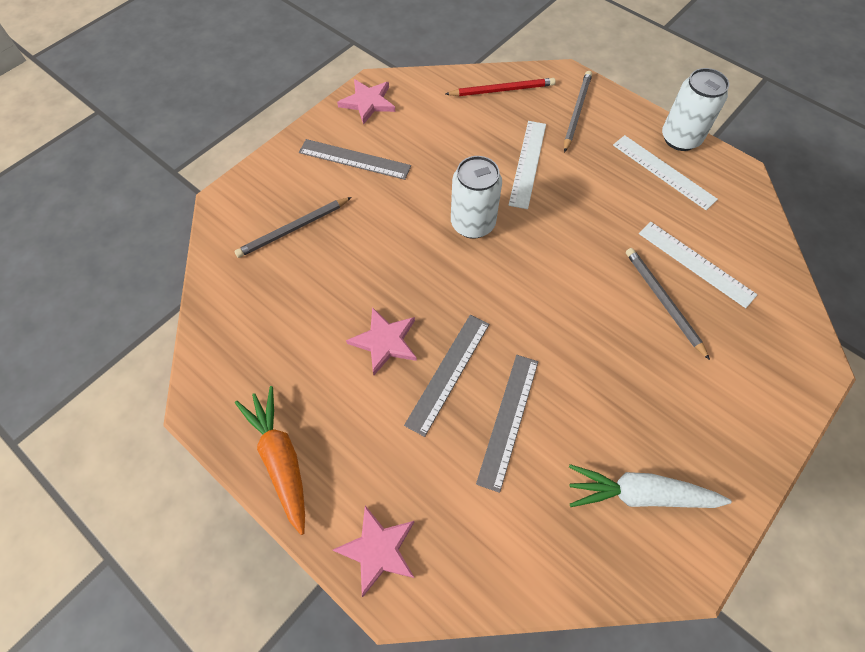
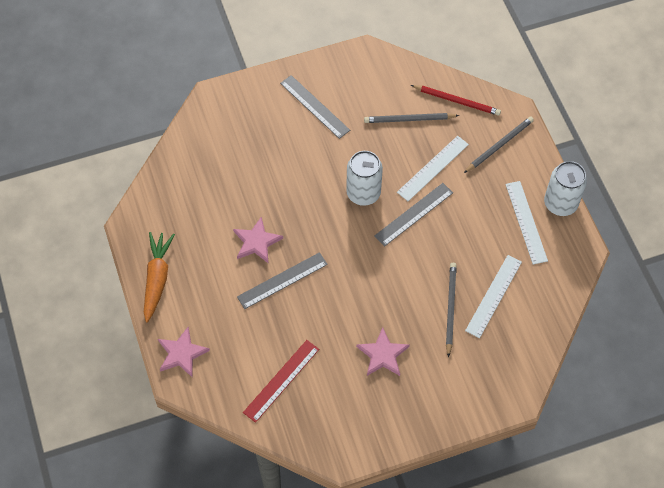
camera: 30 degrees right, 0 degrees up
grey pencil [234,197,352,258] -> grey pencil moved to [364,113,459,123]
pink star [337,79,395,125] -> pink star moved to [356,327,410,376]
grey ruler [476,355,538,493] -> grey ruler moved to [374,183,453,247]
white carrot [569,464,732,508] -> none
white ruler [639,222,758,308] -> white ruler turned 45 degrees clockwise [465,255,522,338]
none -> red ruler [243,340,319,423]

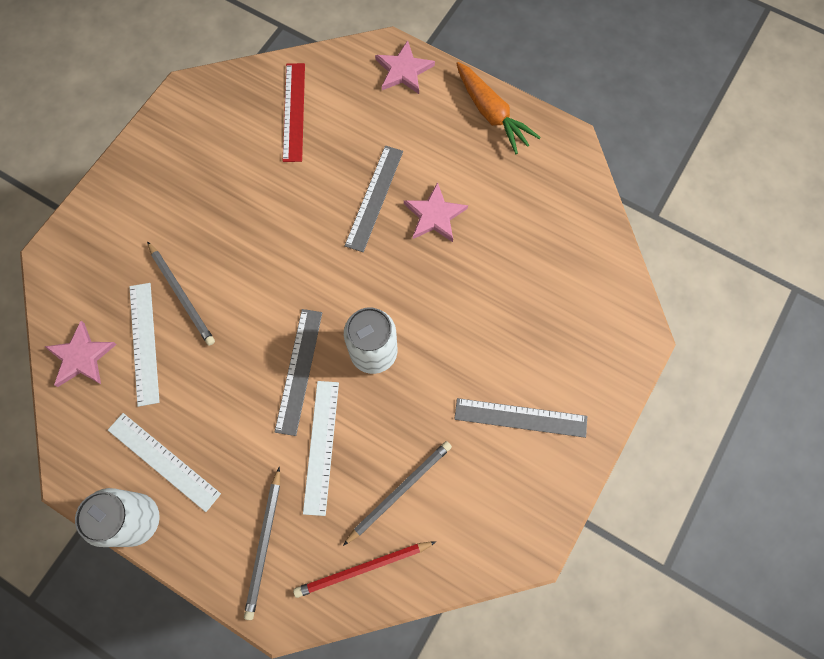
camera: 140 degrees right, 10 degrees up
pink star [356,327,410,376] -> pink star moved to [45,321,117,387]

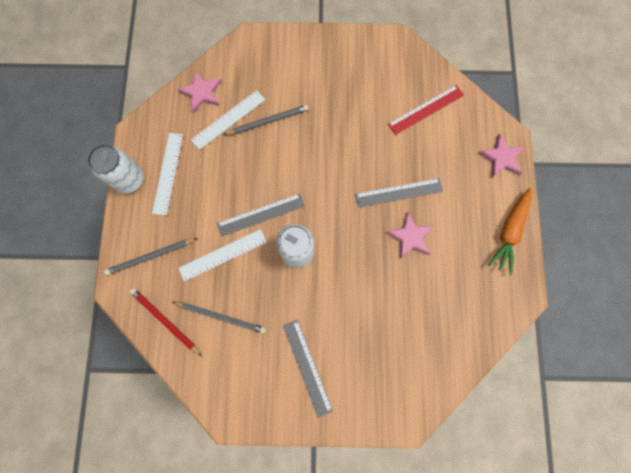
camera: 60 degrees right, 5 degrees up
grey pencil [147,241,215,346] -> grey pencil turned 135 degrees counterclockwise [223,105,309,135]

